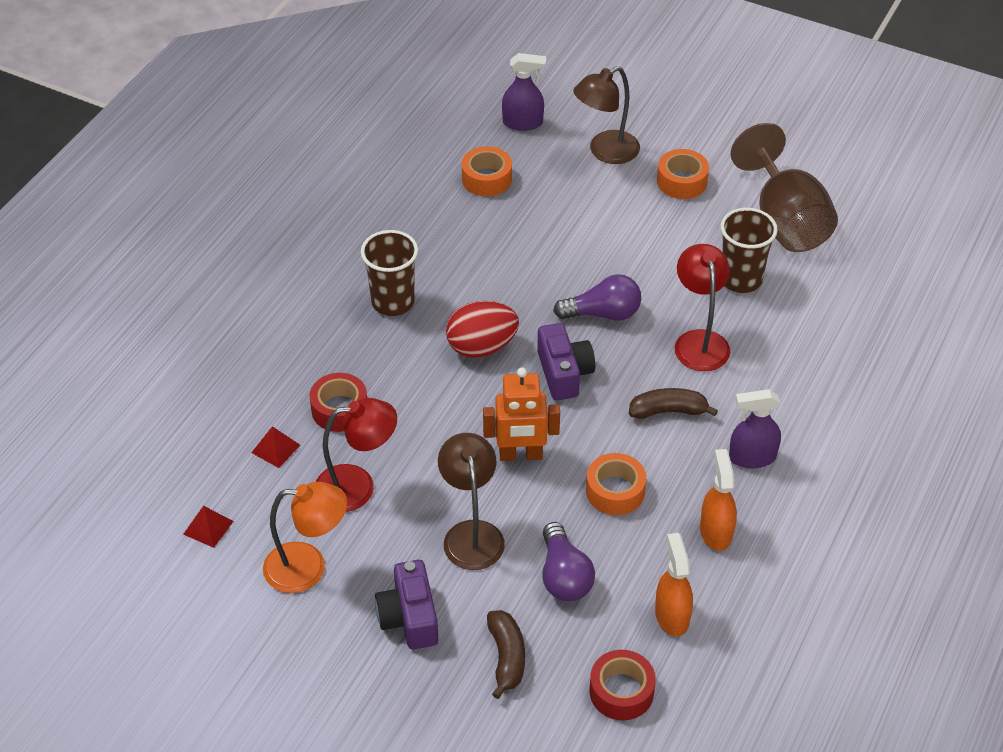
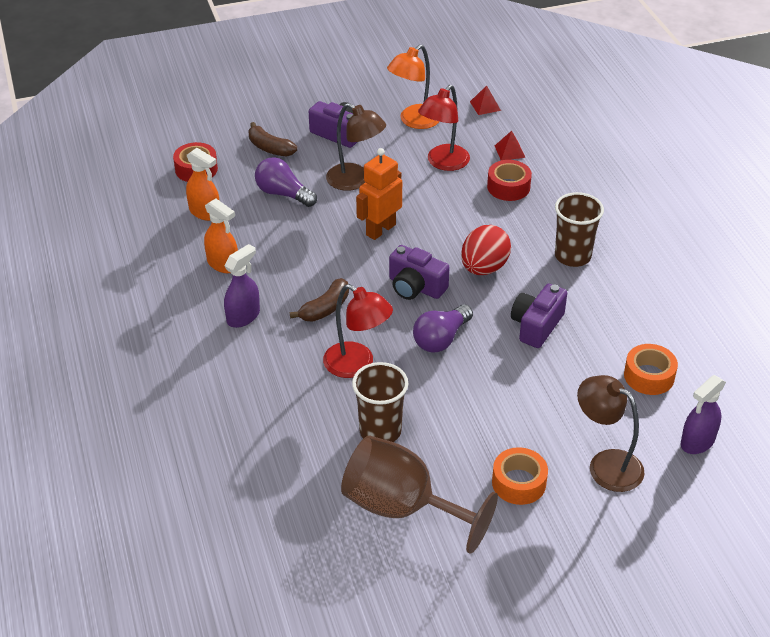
camera: 135 degrees right, 5 degrees down
brown lamp [573,66,640,164] -> brown lamp turned 60 degrees counterclockwise [577,375,645,492]
orange tape [586,453,646,515] -> none
none -> purple camera [511,284,567,348]

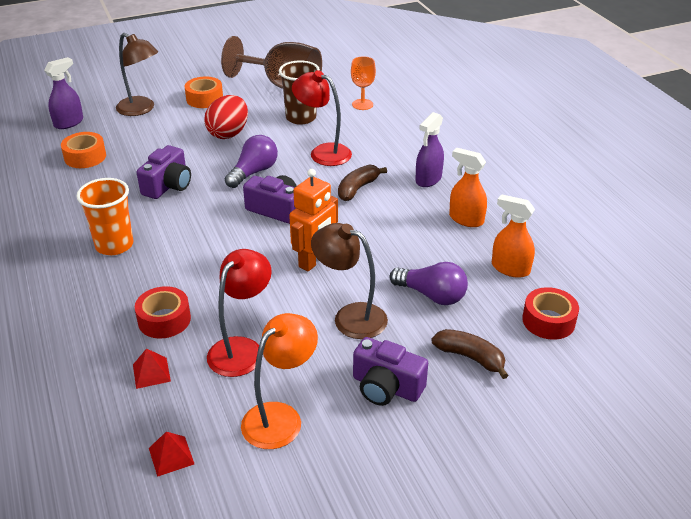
camera: 175 degrees right, 5 degrees down
red egg [461,225,511,275] -> red egg moved to [204,95,248,139]
brown cup [555,192,604,267] -> orange cup [76,178,133,255]
none -> orange goblet [351,56,376,110]

